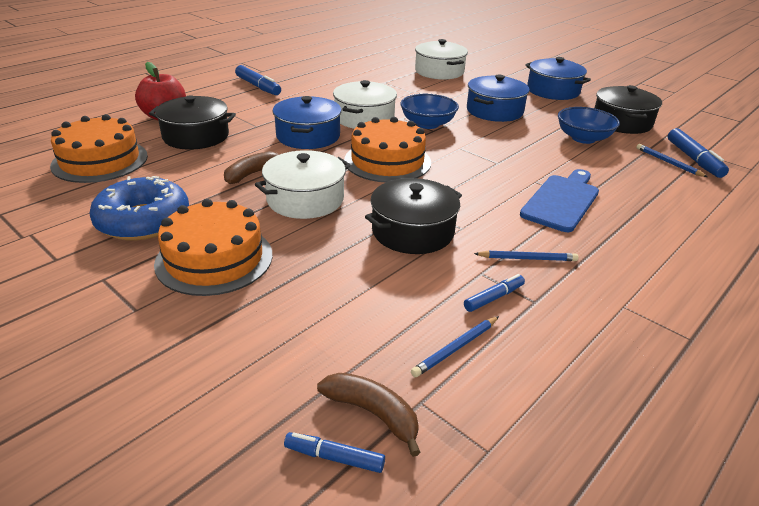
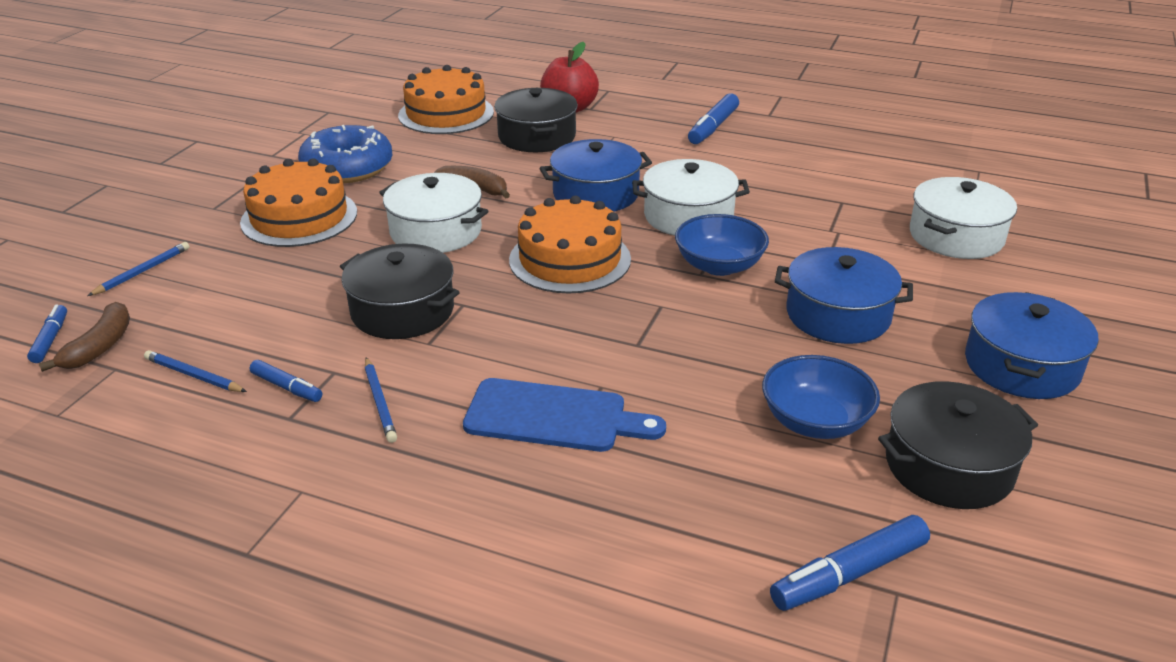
camera: 70 degrees right, 0 degrees up
blue pencil [636,144,708,177] -> blue pencil moved to [87,242,190,296]

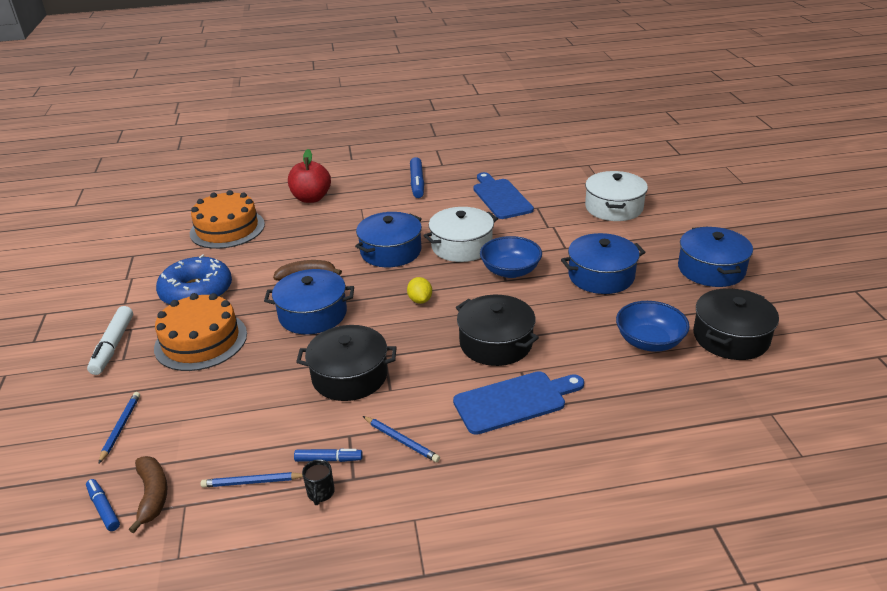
camera: 30 degrees left, 0 degrees up
white pot [379,173,488,253] -> blue pot [264,269,354,334]
black pot [494,88,578,152] -> black pot moved to [456,295,539,366]
orange cake [509,196,631,293] -> yellow lemon [407,277,432,304]
blue marker [770,515,930,611] -> none
none -> white marker [87,306,133,375]
none -> black mug [302,459,335,505]
none -> blue cutting board [473,172,534,219]

